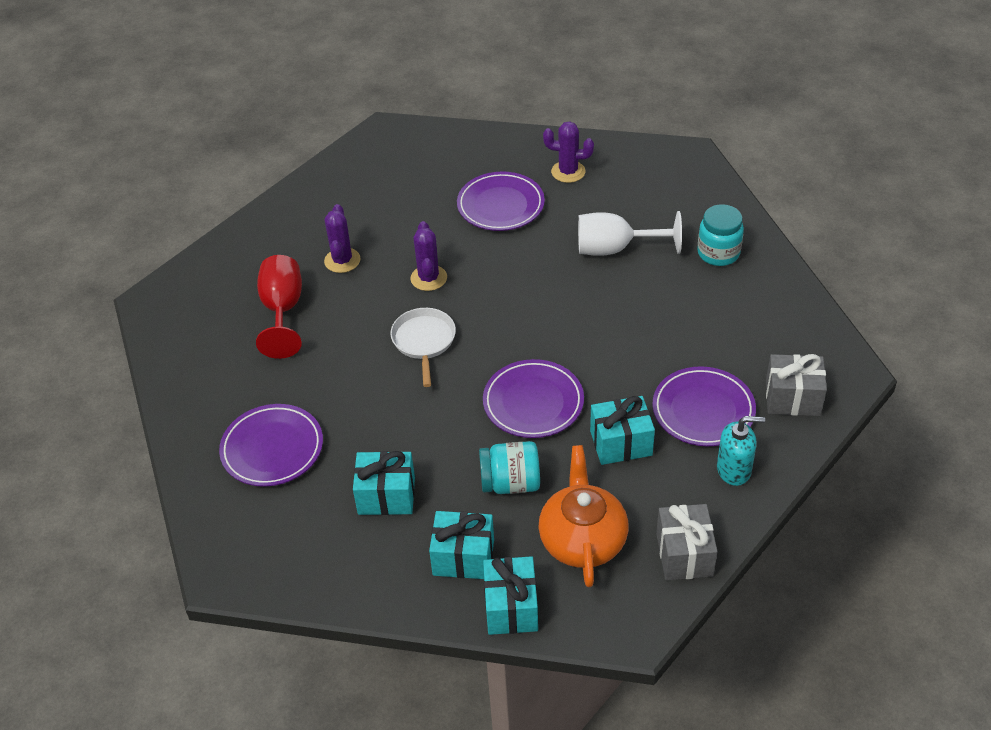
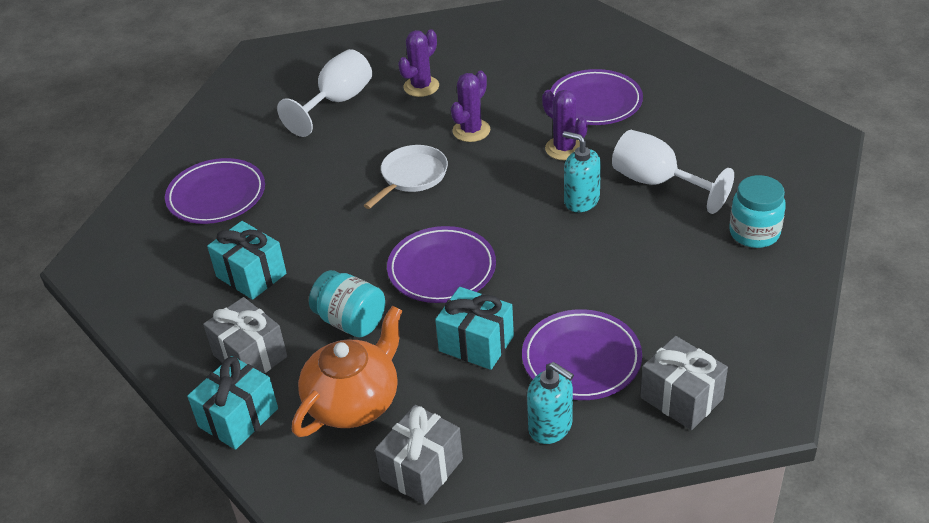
camera: 40 degrees right, 5 degrees down
red goblet [256,255,302,359] -> white goblet [277,49,372,137]
turquoise gift [429,511,494,579] -> grey gift [203,297,287,374]
purple cactus [543,121,594,183] -> purple cactus moved to [542,90,588,160]
none -> turquoise soap dispenser [563,131,601,212]

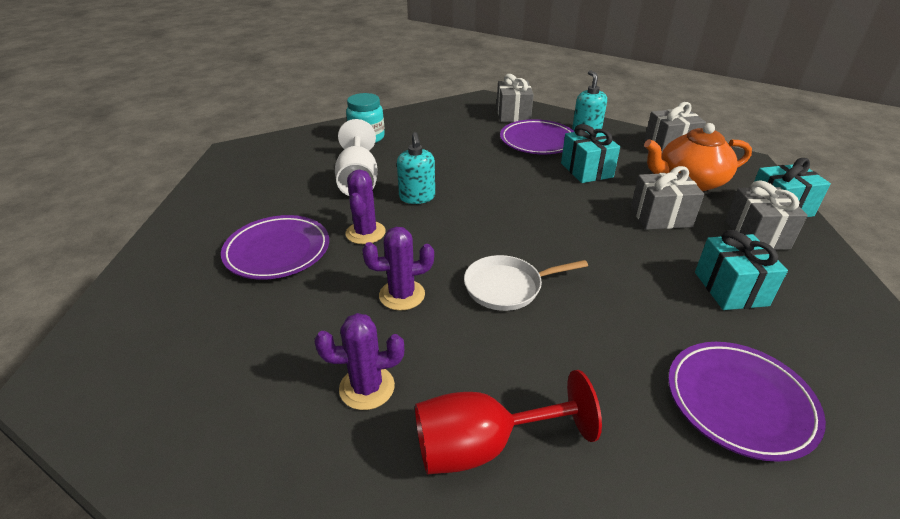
camera: 140 degrees left, 5 degrees down
white goblet [277,49,372,137] -> red goblet [415,370,602,475]
turquoise jar [309,270,385,337] -> grey gift [631,166,704,230]
purple plate [387,226,496,303] -> none

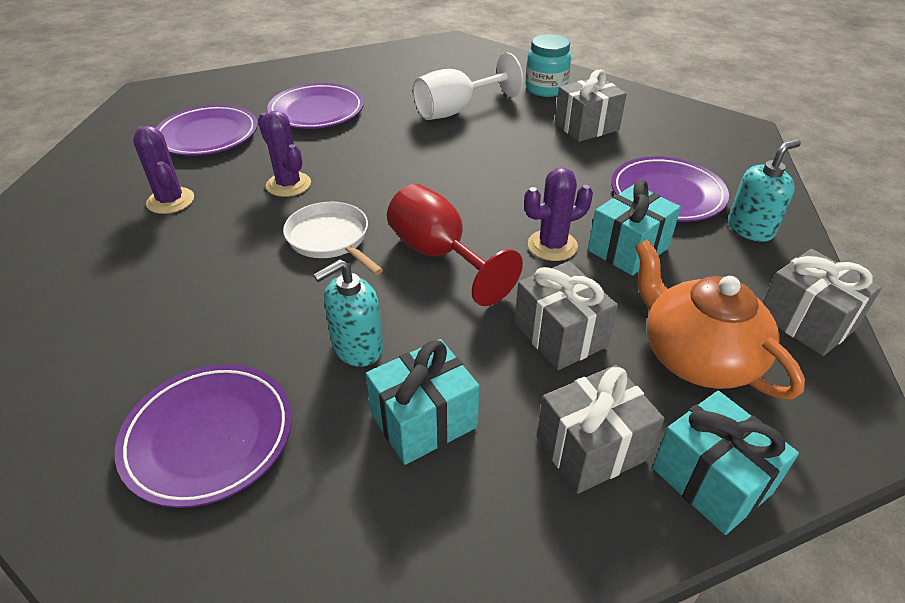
camera: 65 degrees right, 5 degrees up
purple cactus [345,170,385,244] -> purple cactus moved to [524,168,593,261]
turquoise soap dispenser [397,132,435,204] -> turquoise soap dispenser moved to [313,259,383,367]
red goblet [415,370,602,475] -> red goblet moved to [387,184,523,306]
grey gift [497,74,534,122] -> grey gift moved to [555,70,627,142]
none -> purple plate [156,105,258,156]

